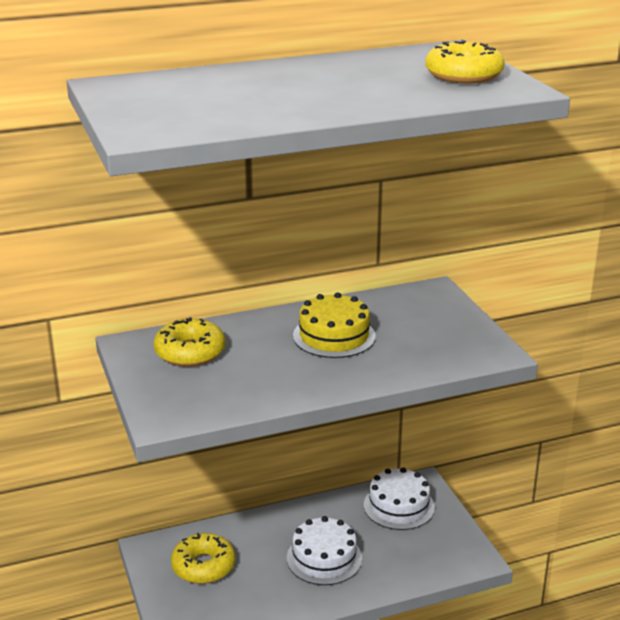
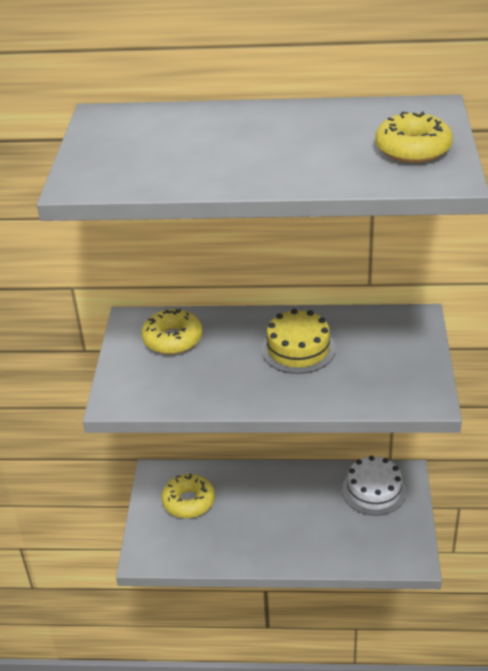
camera: 25 degrees right, 10 degrees up
white cake [287,516,362,585] -> none

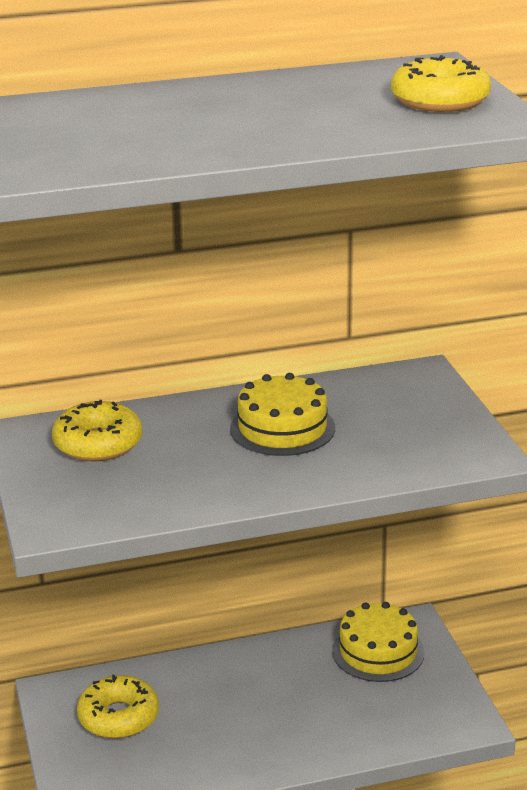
camera: 20 degrees left, 10 degrees down
white cake [342,456,406,516] -> yellow cake [332,602,425,682]

